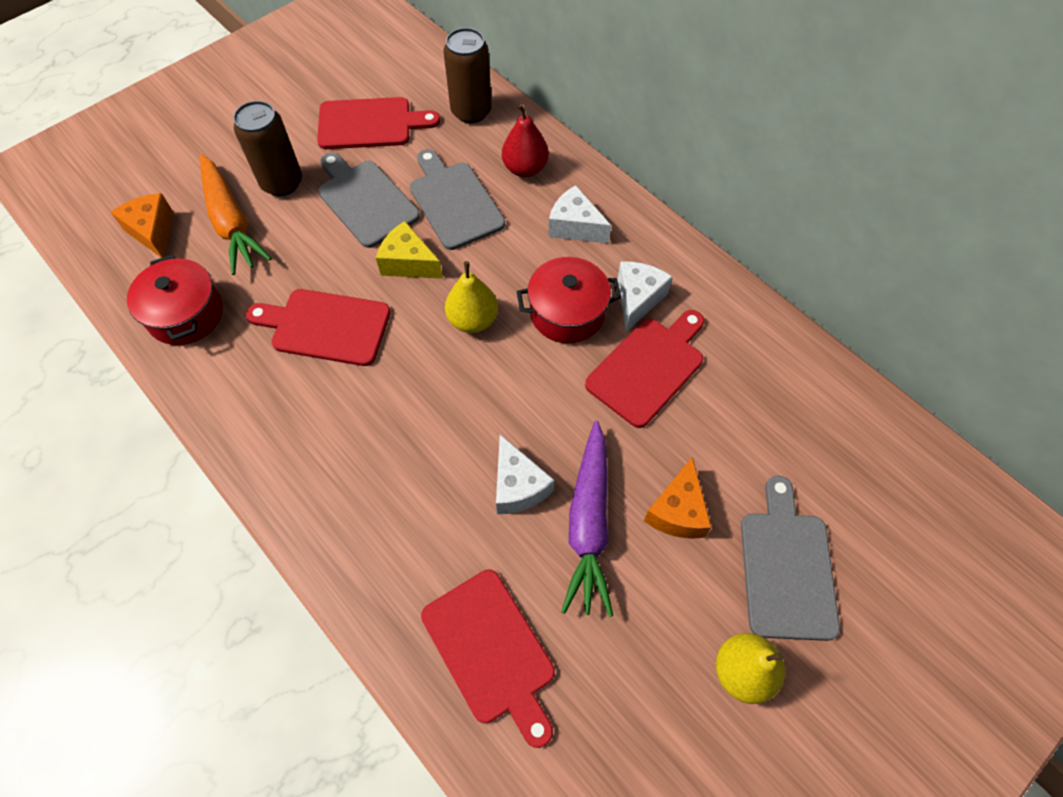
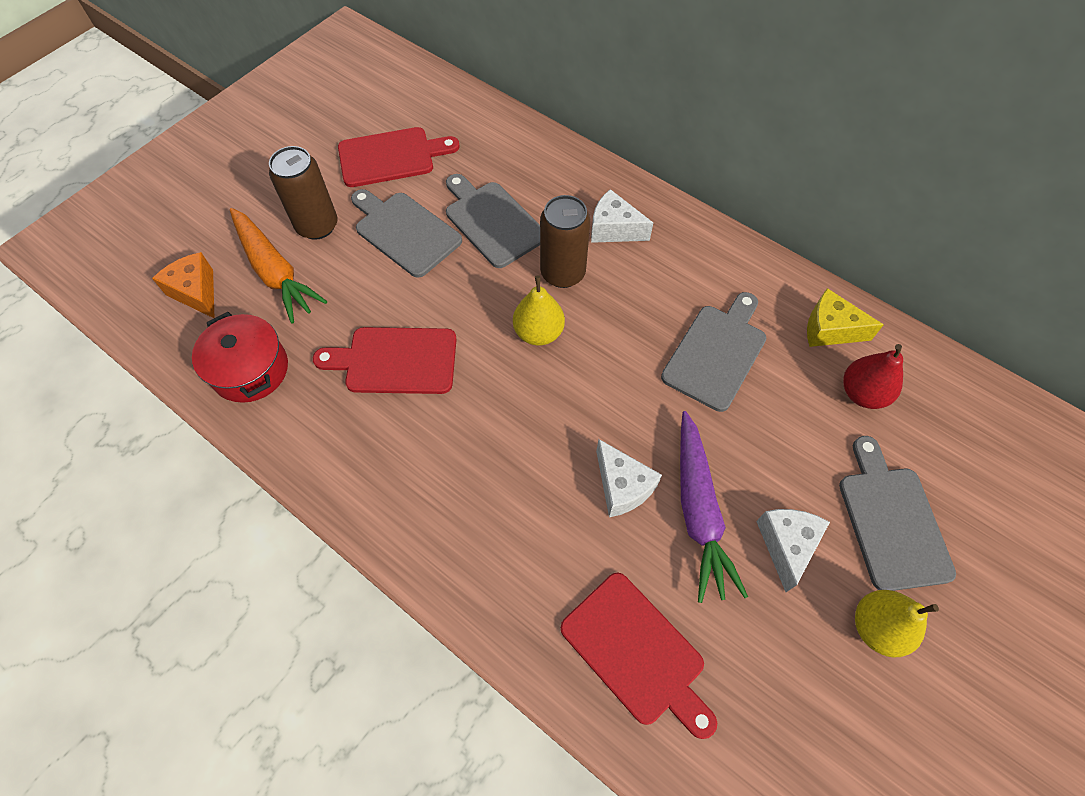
camera: 10 degrees left, 0 degrees up
yellow cheese [376,221,443,279] -> yellow cheese moved to [807,288,884,347]
brown can [443,28,492,123] -> brown can moved to [540,195,590,288]
red pear [502,104,549,177] -> red pear moved to [843,344,903,409]
red pot [517,257,621,343] -> none
red cutting board [585,310,704,428] -> grey cutting board [661,292,766,412]
white cheese [618,262,673,332] -> white cheese moved to [756,509,830,592]
orange cheese [644,457,712,539] -> none

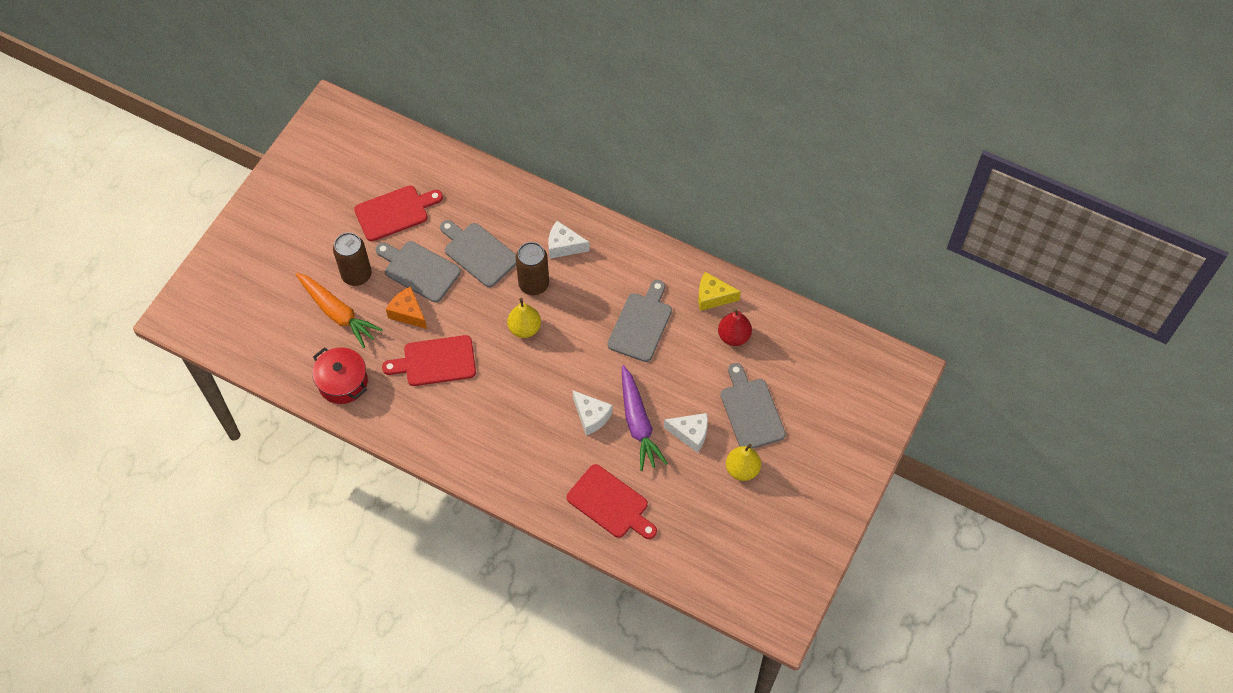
camera: 10 degrees left, 0 degrees up
orange cheese [152,252,214,318] -> orange cheese moved to [386,287,427,329]
white cheese [756,509,830,592] -> white cheese turned 105 degrees clockwise [664,413,708,453]

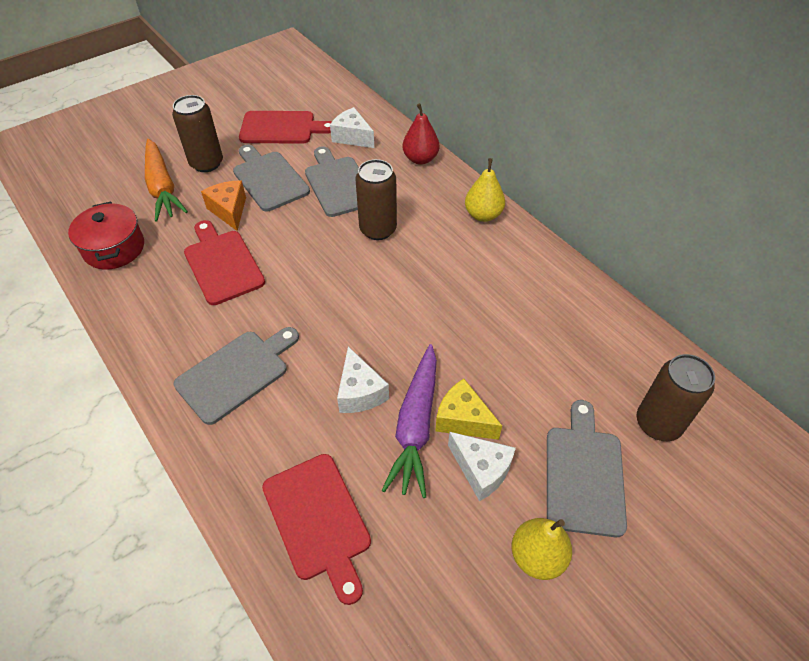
camera: 25 degrees right, 10 degrees down
red cutting board [382,335,476,386] -> red cutting board turned 45 degrees clockwise [184,220,265,305]
yellow pear [507,298,541,338] -> yellow pear moved to [465,158,505,222]
white cheese [548,221,590,259] -> white cheese moved to [330,107,374,148]
grey cutting board [607,280,672,362] -> grey cutting board moved to [174,327,299,425]
yellow cheese [698,272,741,311] -> yellow cheese moved to [435,379,502,440]
red pear [718,308,752,346] -> red pear moved to [403,103,439,165]
none -> brown can [637,354,715,441]

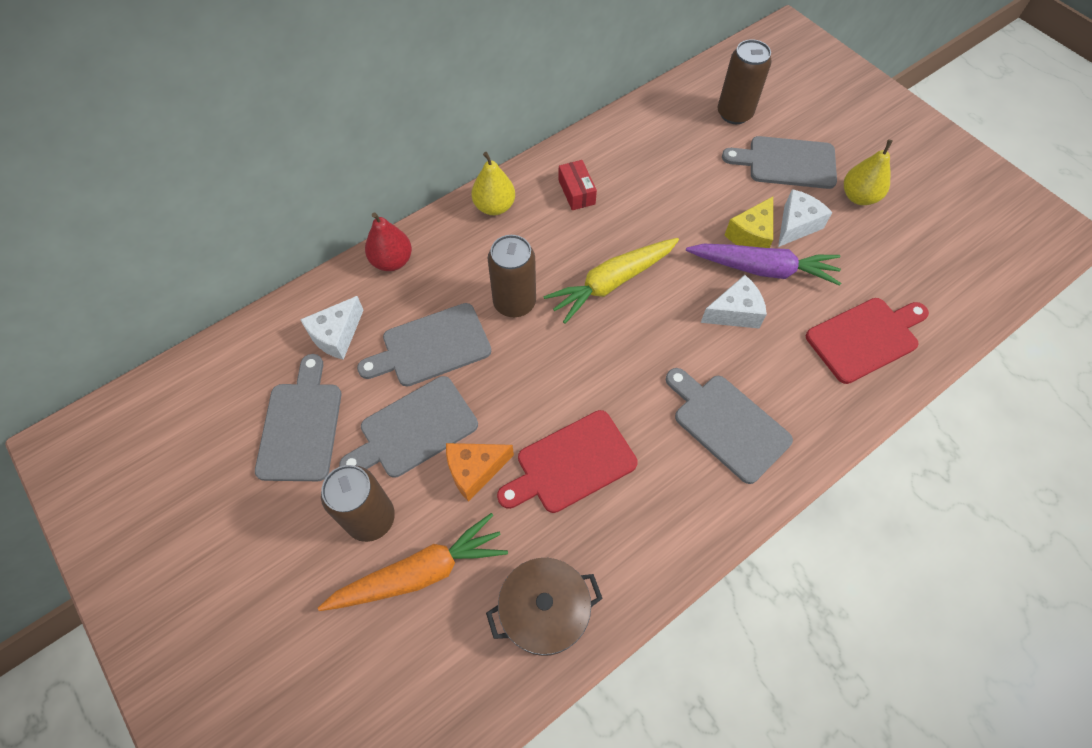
camera: 90 degrees left, 10 degrees up
red pot [68,202,144,270] -> brown pot [486,558,603,656]
red cutting board [239,111,332,144] -> grey cutting board [255,354,341,481]
none -> yellow carrot [543,238,679,324]
none -> red box [558,160,597,210]

